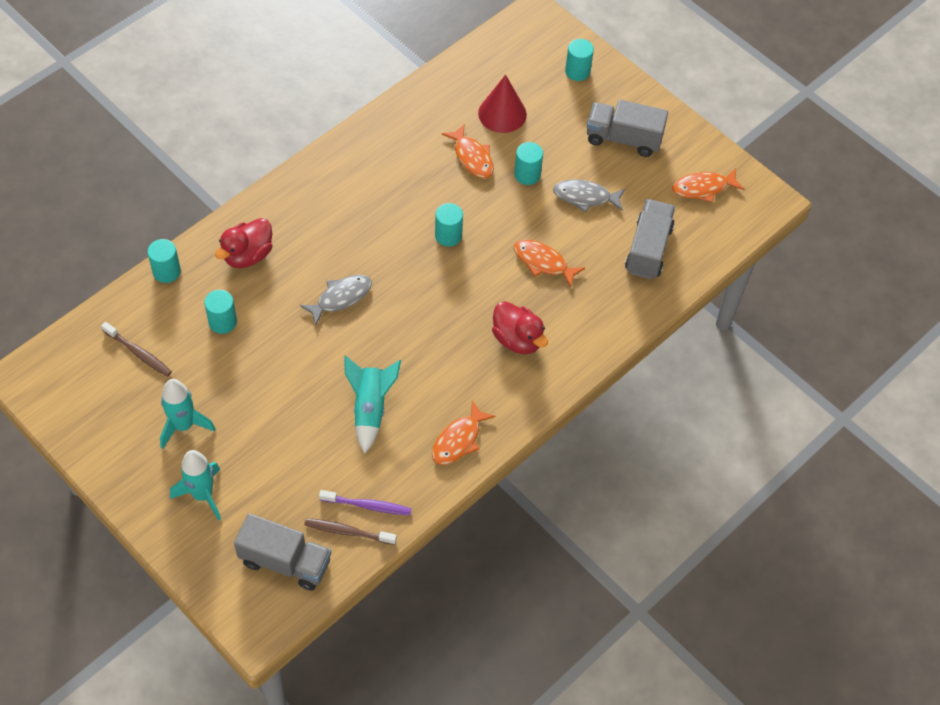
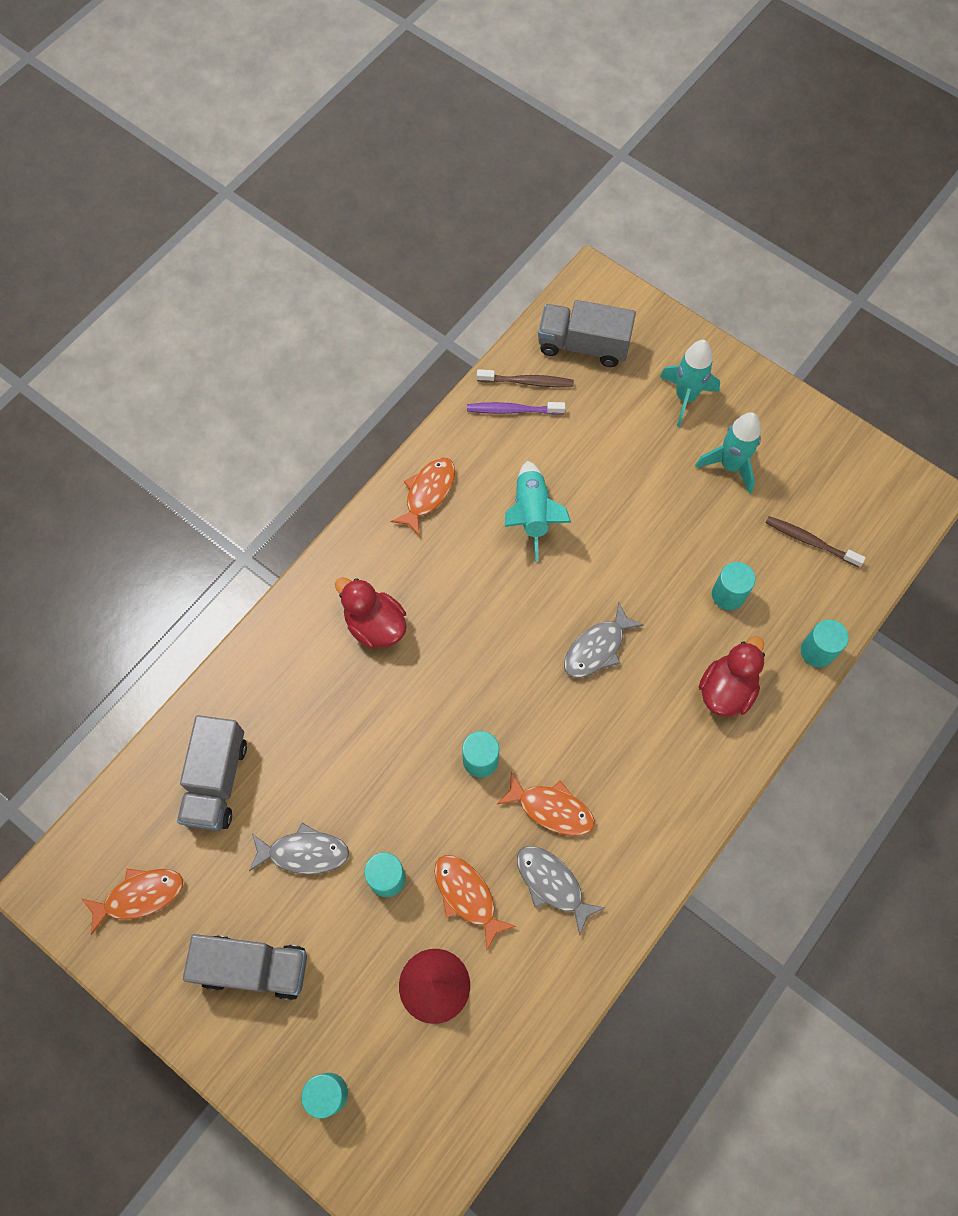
camera: 175 degrees right, 10 degrees up
orange fish [514,239,585,287] -> orange fish moved to [496,772,595,836]
none -> grey fish [517,846,605,935]

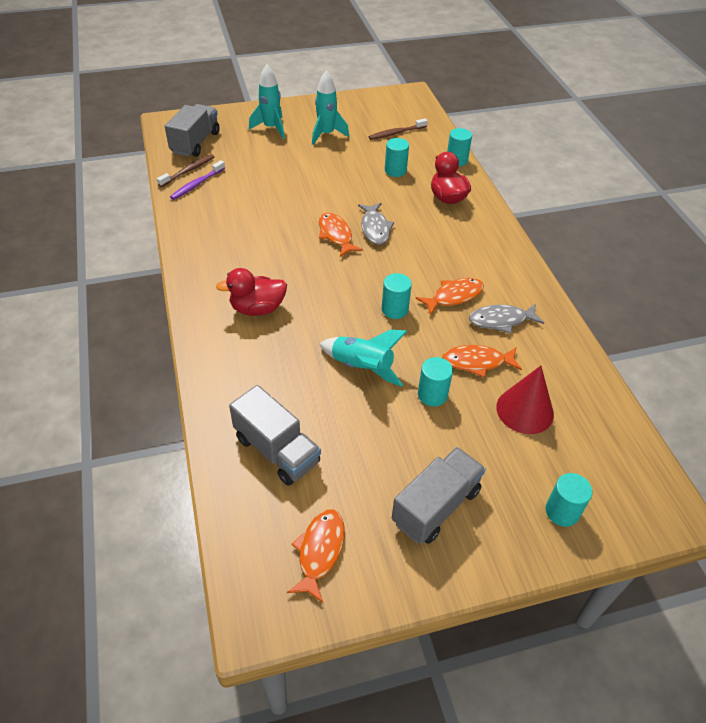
camera: 55 degrees left, 20 degrees down
grey fish [249,823,349,874] -> none
orange fish [390,457,455,537] -> orange fish moved to [319,212,363,257]
turquoise rocket [505,461,571,562] -> turquoise rocket moved to [320,330,407,387]
grey truck [538,300,636,367] -> grey truck turned 150 degrees clockwise [165,104,220,157]

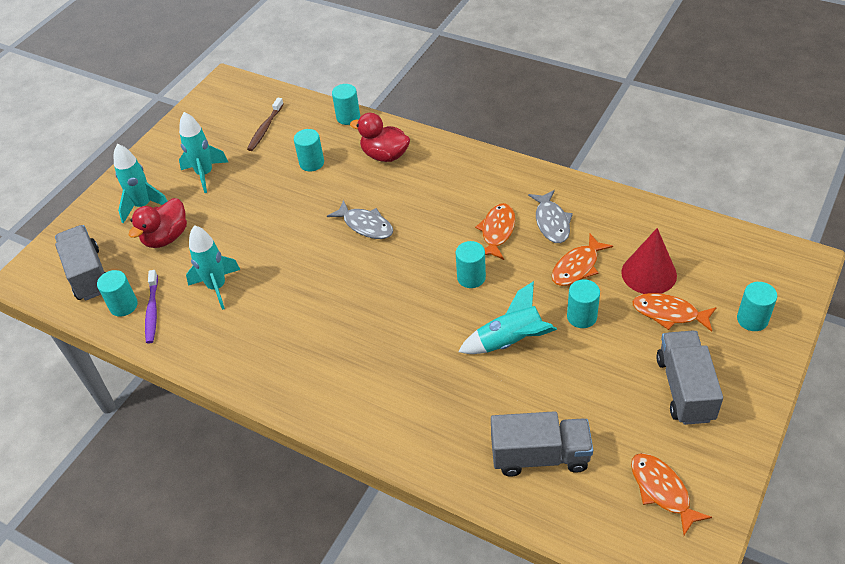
camera: 40 degrees left, 0 degrees up
brown toothbrush [157,154,214,187] -> turquoise cylinder [97,270,138,317]
red duck [216,268,287,316] -> red duck moved to [129,198,187,248]
orange fish [319,212,363,257] -> orange fish moved to [632,293,717,332]
grey fish [469,303,544,334] -> grey fish turned 45 degrees counterclockwise [528,190,573,243]
none -> turquoise rocket [186,225,241,310]

